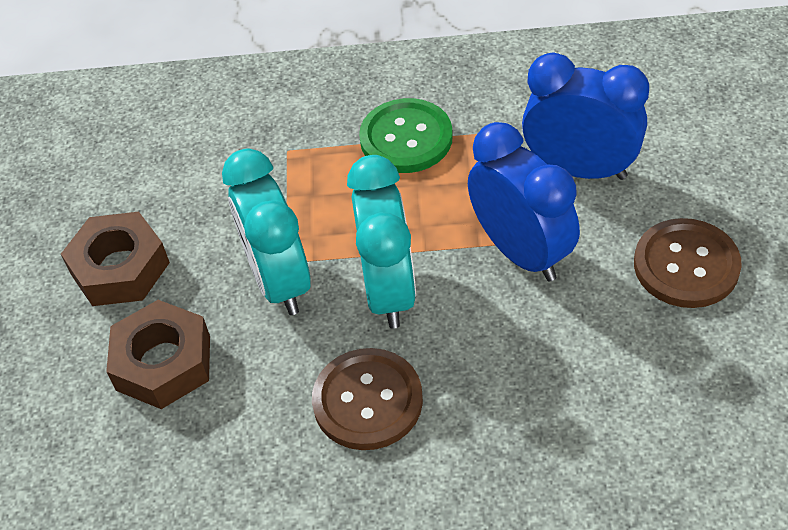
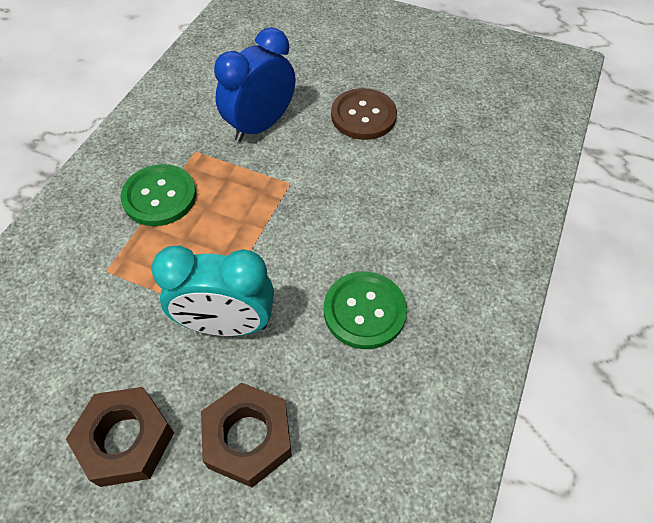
camera: 70 degrees left, 5 degrees up
brown button [312,348,423,450] -> green button [324,271,407,349]
turquoise clock [347,155,416,329] -> none
blue clock [468,122,580,282] -> none

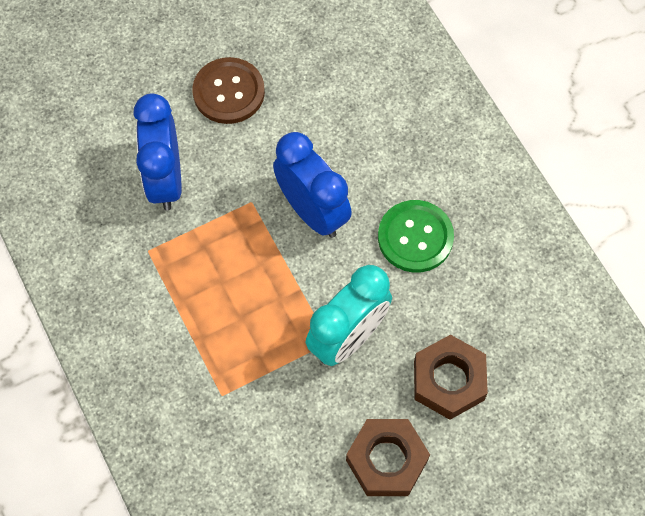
camera: 50 degrees left, 10 degrees up
green button [121,164,196,226] -> none
none -> blue clock [273,132,352,238]

